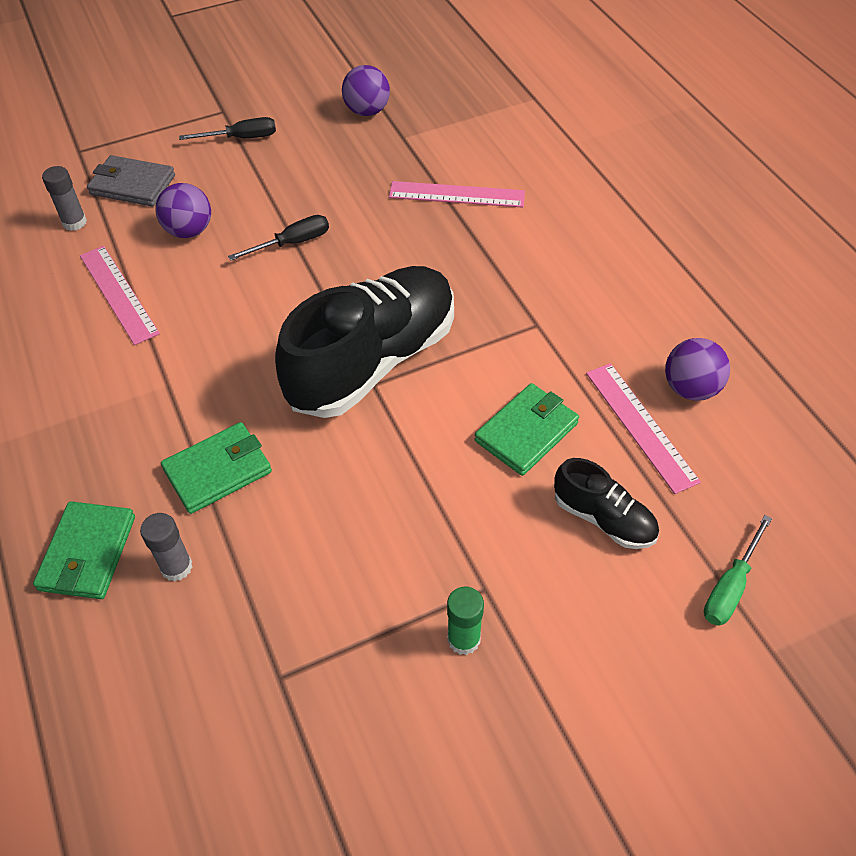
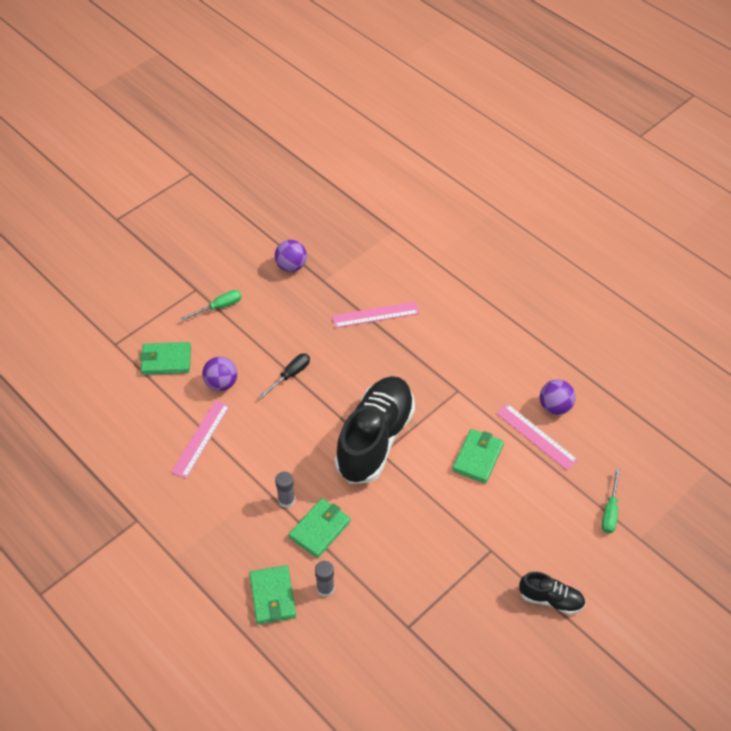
camera: 20 degrees left, 0 degrees up
grey glue stick [42,166,87,231] -> grey glue stick moved to [275,472,295,508]
pink ruler [80,246,160,345] -> pink ruler turned 75 degrees clockwise [171,400,230,478]
grey wallet [87,155,175,207] -> green wallet [140,342,191,375]
black screwdriver [179,117,276,140] -> green screwdriver [181,290,242,321]
green glue stick [447,587,484,655] -> none
black shoe [554,458,659,549] -> black shoe moved to [519,572,585,615]

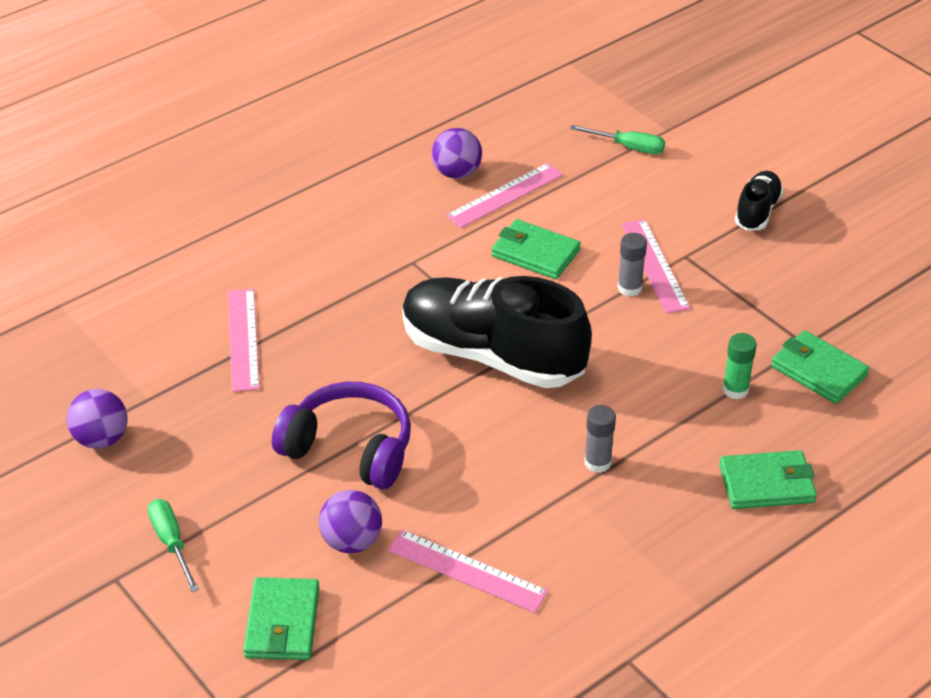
camera: 85 degrees left, 10 degrees down
black screwdriver [259,353,310,398] -> purple headphones [272,382,411,490]
green wallet [289,498,350,558] -> green wallet moved to [771,330,870,404]
grey glue stick [315,561,334,597] -> grey glue stick moved to [618,233,647,296]
none -> pink ruler [622,219,690,313]
none -> green glue stick [722,333,757,399]

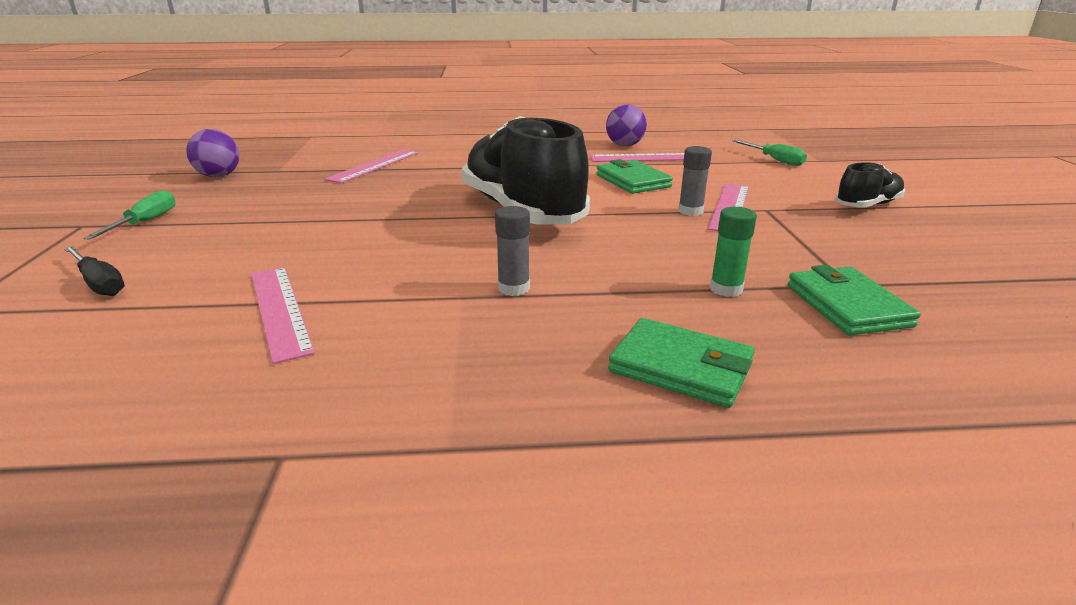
camera: 35 degrees right, 15 degrees down
green wallet [243,577,319,660] -> black screwdriver [64,246,125,296]
purple headphones [272,382,411,490] -> none
purple ball [319,490,382,553] -> none

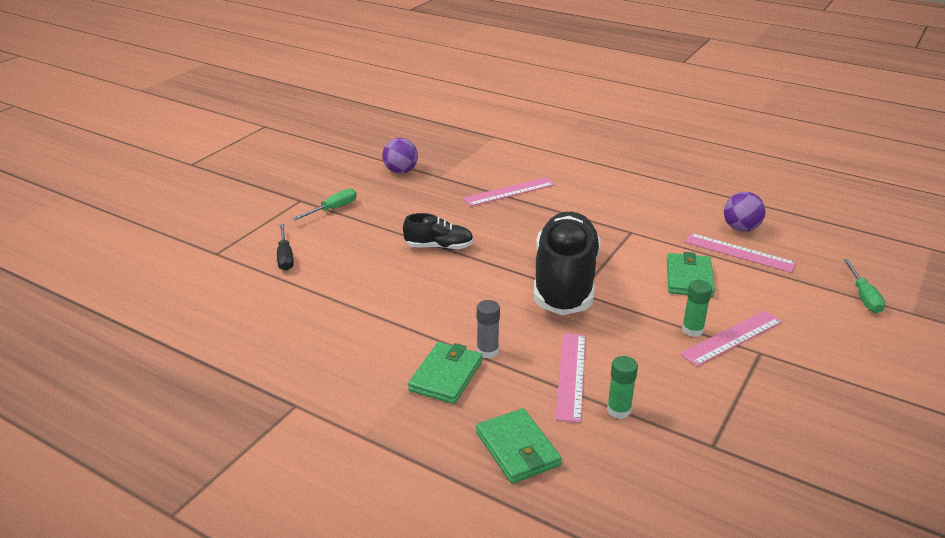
camera: 35 degrees right, 5 degrees up
pink ruler [251,267,315,364] -> pink ruler moved to [555,333,586,423]
grey glue stick [678,146,712,216] -> green glue stick [682,280,712,337]
green wallet [787,265,921,335] -> green wallet moved to [408,342,482,404]
black shoe [835,162,905,208] -> black shoe moved to [403,213,474,250]

